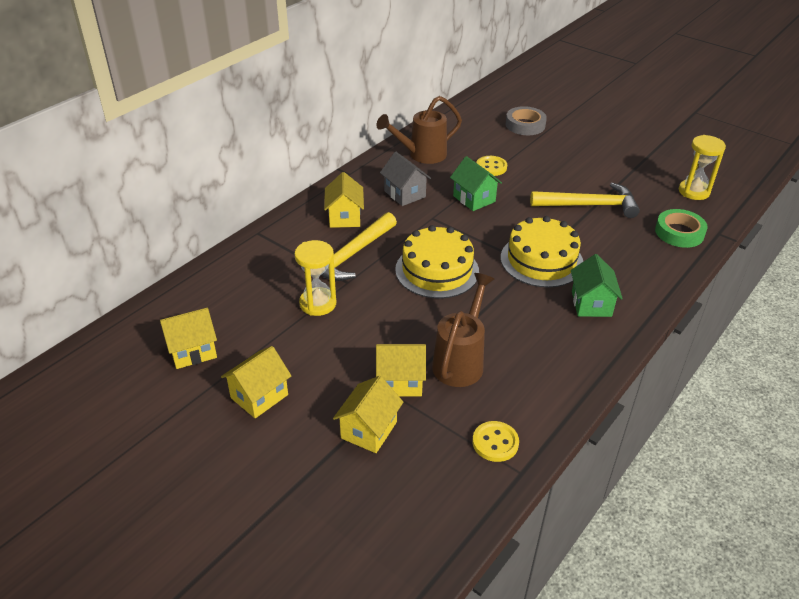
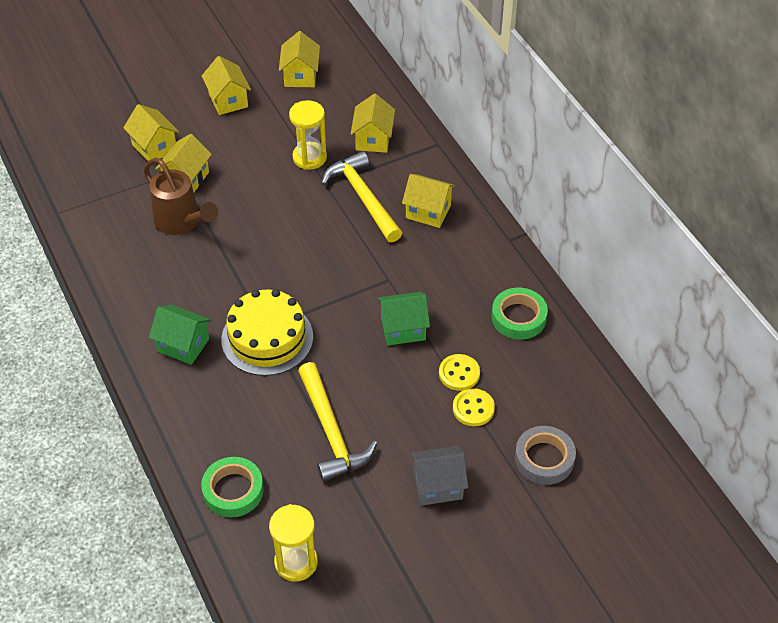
camera: 115 degrees right, 10 degrees up
brown watering can [376,96,462,164] -> green tape [491,288,548,340]
grey house [380,152,431,206] -> grey house moved to [410,446,468,506]
yellow cake [395,225,479,299] -> none
yellow button [472,421,519,462] -> yellow button moved to [453,388,495,426]
yellow hammer [530,183,640,218] -> yellow hammer turned 45 degrees counterclockwise [298,362,377,482]
none -> yellow house [351,94,395,153]

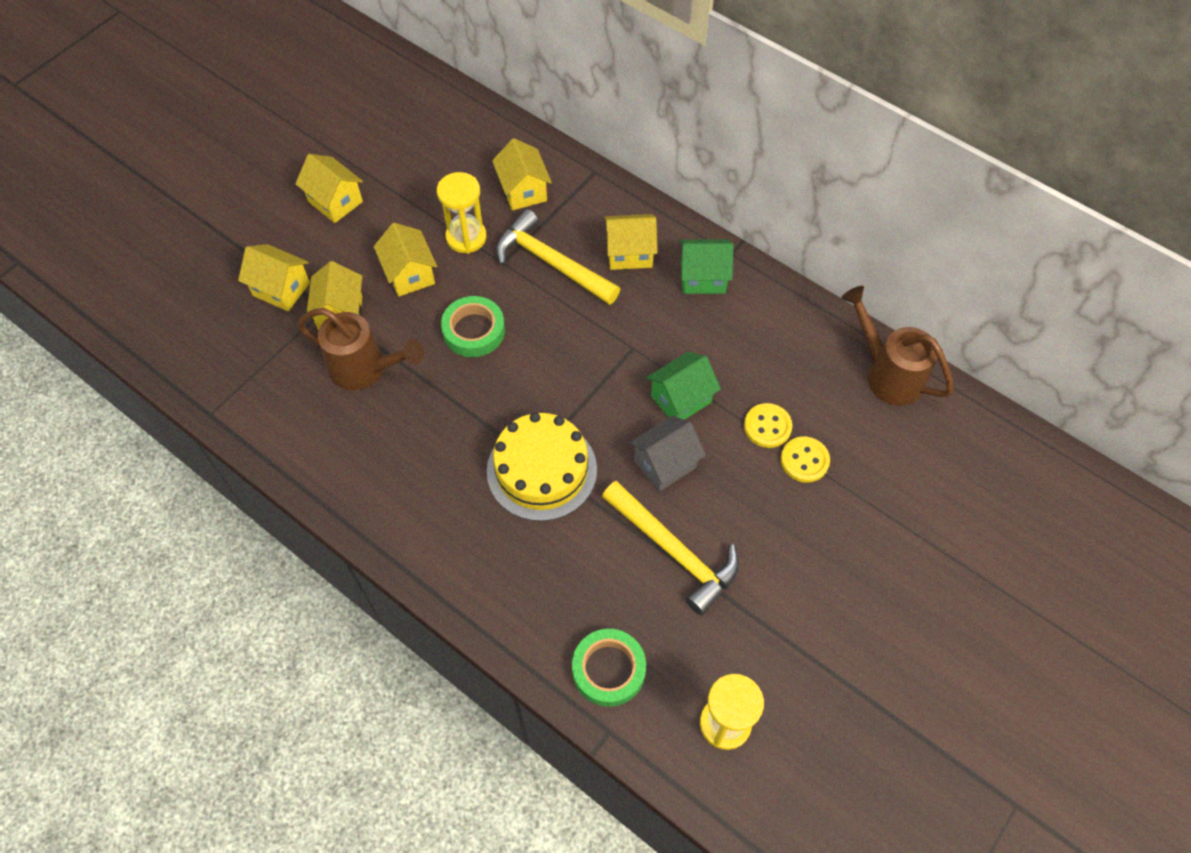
camera: 25 degrees left, 10 degrees up
green house [149,305,211,365] -> green house moved to [680,239,734,294]
yellow house [279,31,320,87] -> yellow house moved to [374,223,437,297]
grey house [410,446,468,506] -> grey house moved to [629,416,706,492]
green tape [491,288,548,340] -> green tape moved to [441,296,505,357]
grey tape [515,426,576,485] -> none
none -> brown watering can [842,286,954,406]

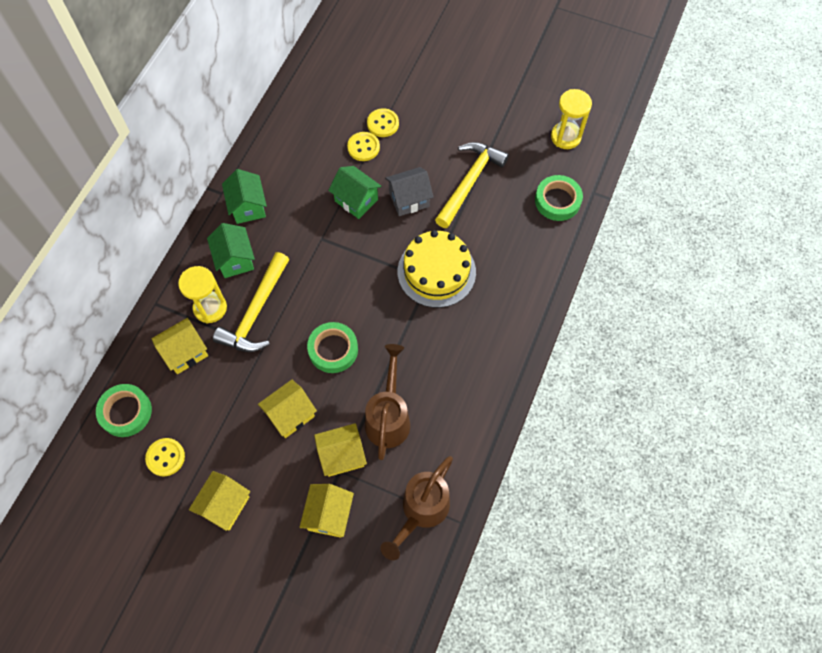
camera: 105 degrees left, 5 degrees up
yellow hourglass [437,172,487,254] -> yellow hourglass moved to [178,266,227,323]
yellow house [604,214,657,270] -> green house [207,223,255,278]
grey house [629,416,706,492] -> grey house turned 60 degrees counterclockwise [385,167,433,216]
brown watering can [842,286,954,406] -> brown watering can moved to [380,456,453,560]
none -> green tape [96,384,152,437]
none -> yellow button [145,438,185,476]

